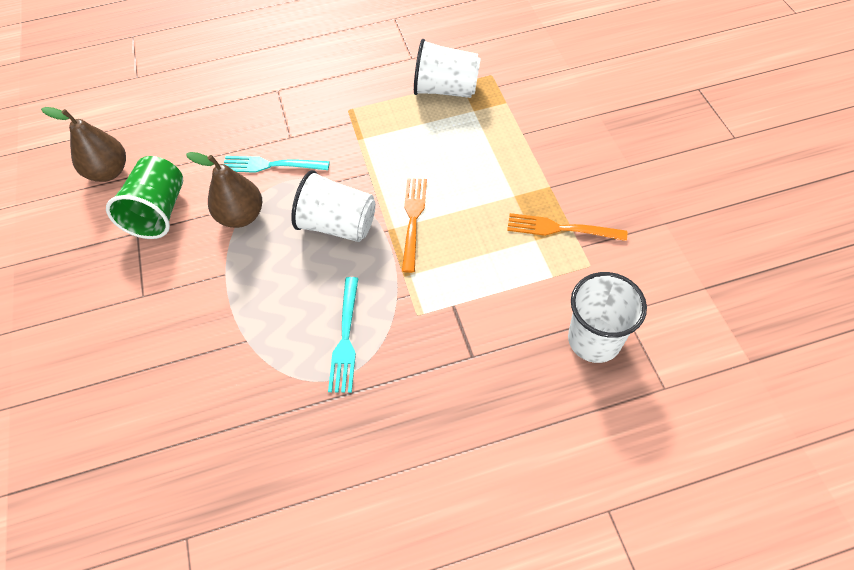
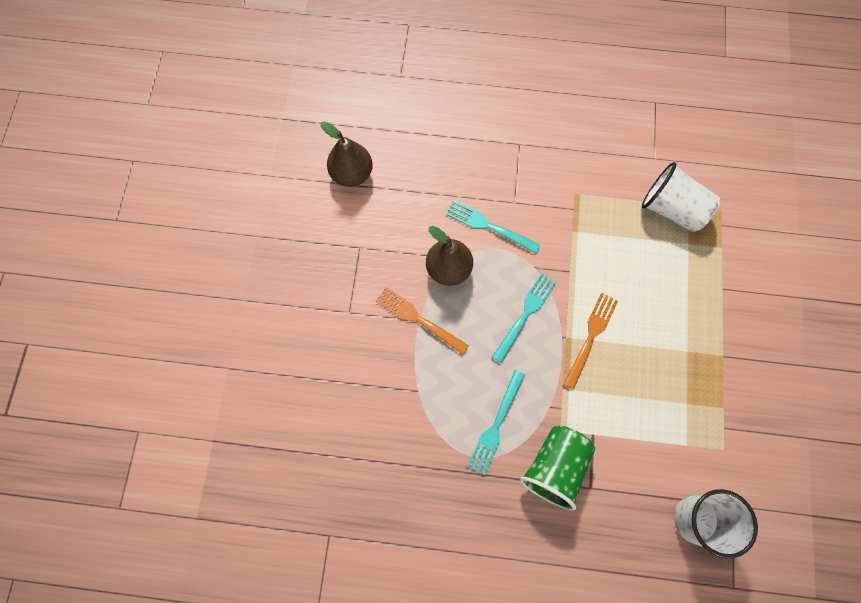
camera: 20 degrees right, 15 degrees up
green cup [106,156,183,239] -> green cup moved to [520,426,595,511]
white cup [291,170,376,242] -> turquoise fork [492,272,557,363]
orange fork [507,213,627,241] -> orange fork moved to [376,287,469,355]

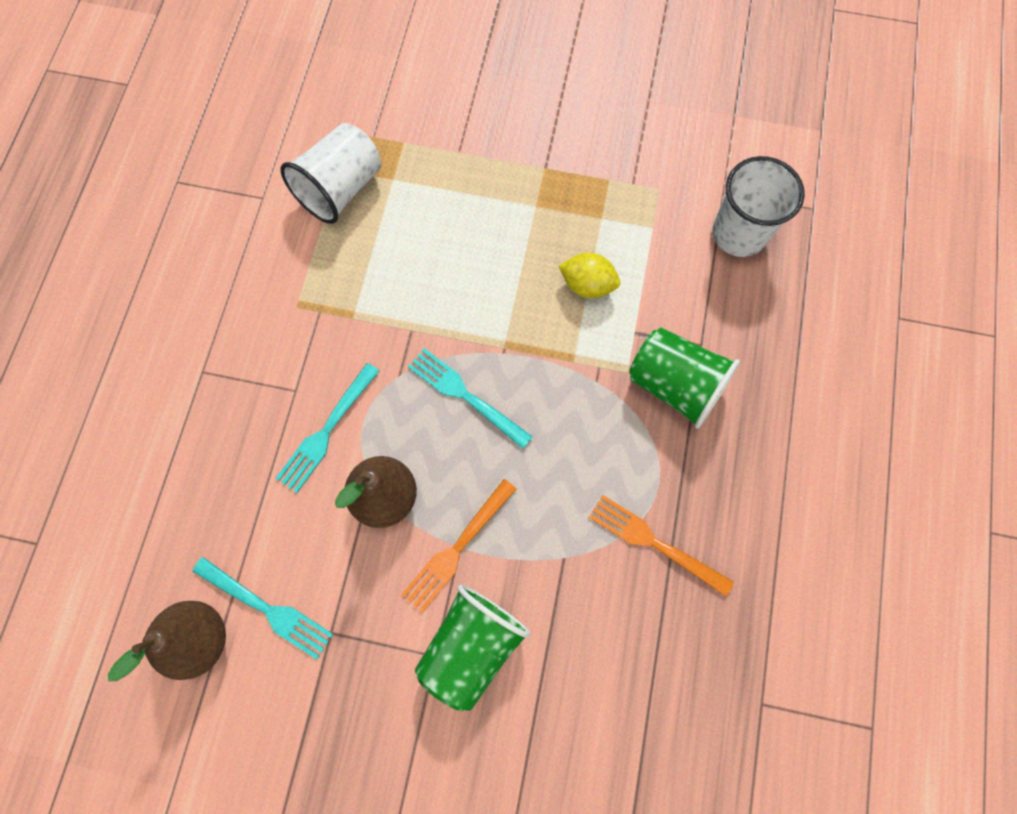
camera: 85 degrees left, 0 degrees up
turquoise fork [467,370,525,475] -> turquoise fork moved to [192,557,333,660]
orange fork [563,293,618,390] -> orange fork moved to [589,495,734,596]
none -> green cup [415,585,530,711]
none -> yellow lemon [559,253,620,298]

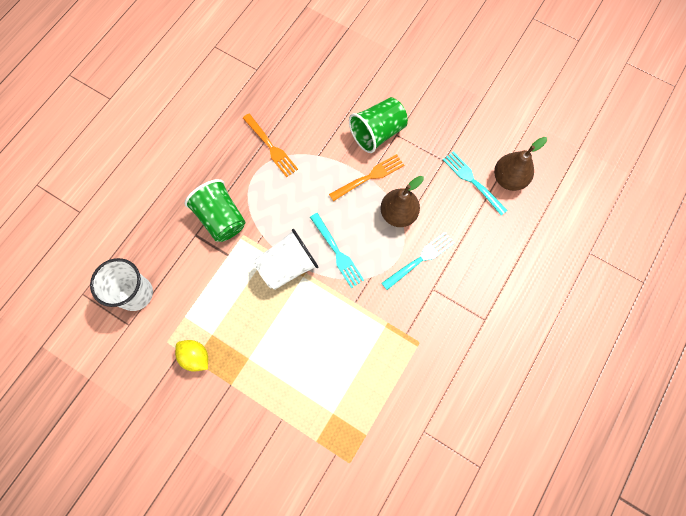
camera: 160 degrees left, 0 degrees up
white cup [280,123,381,224] -> white cup moved to [254,229,318,290]
yellow lemon [559,253,620,298] -> yellow lemon moved to [175,340,208,372]

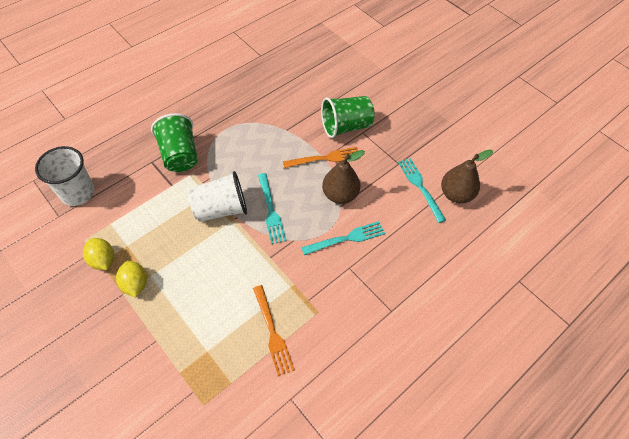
camera: 15 degrees right, 15 degrees down
orange fork [243,114,298,177] -> orange fork moved to [253,285,295,376]
none -> yellow lemon [116,261,147,298]

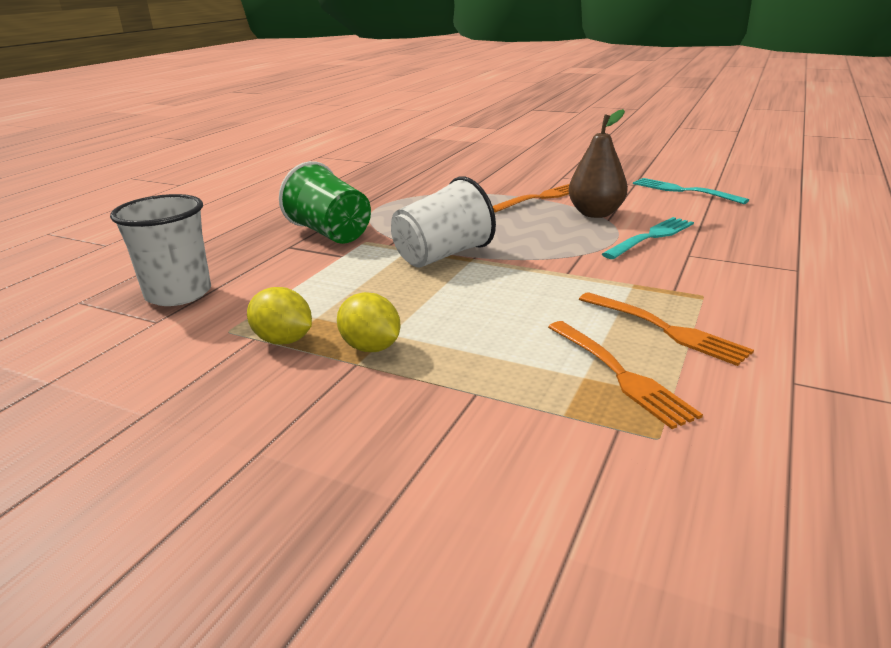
camera: 20 degrees left, 30 degrees down
turquoise fork [258,173,286,244] -> none
green cup [321,96,375,138] -> none
brown pear [441,150,493,203] -> none
none -> orange fork [548,321,703,429]

